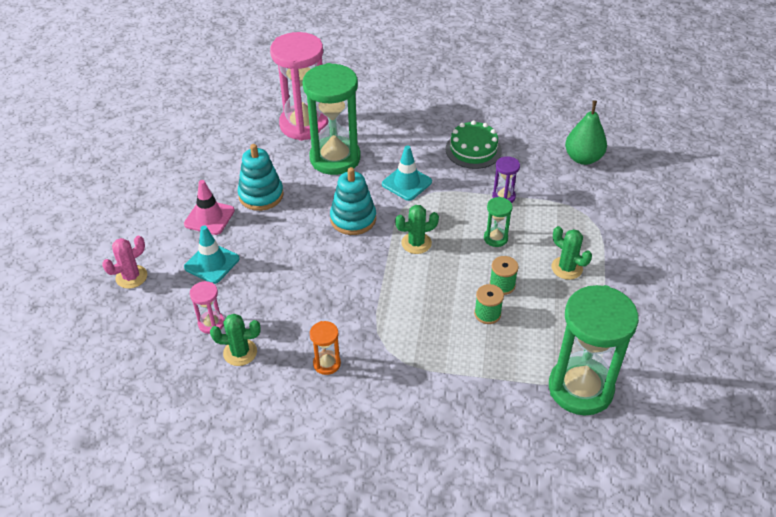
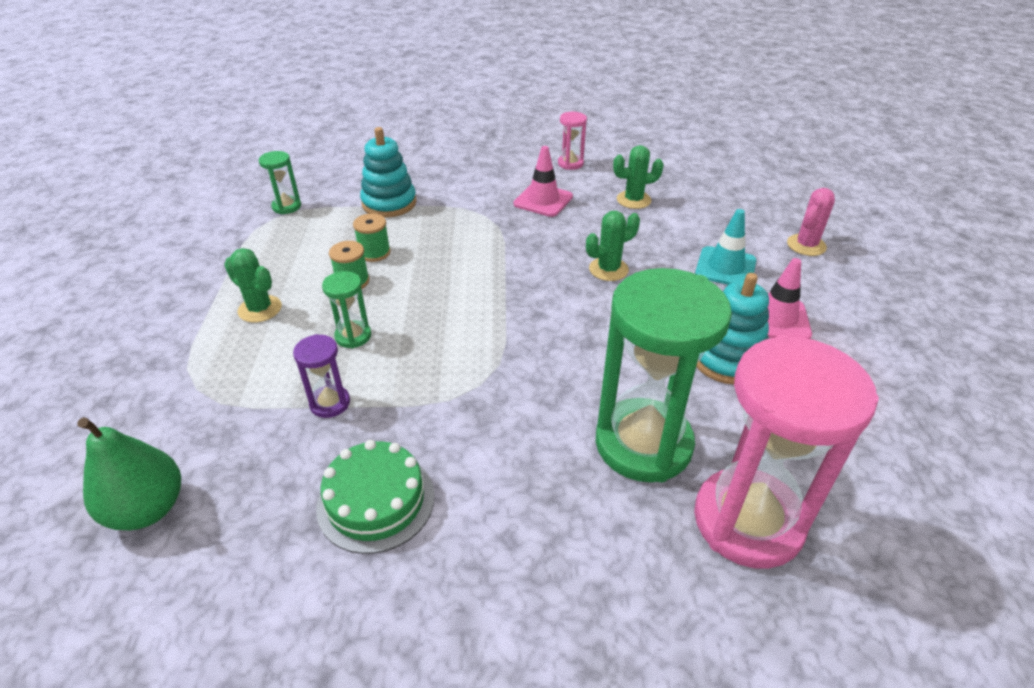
camera: 170 degrees right, 5 degrees down
pink hourglass [190,281,224,334] -> pink hourglass moved to [558,112,587,170]
orange hourglass [310,321,341,375] -> pink traffic cone [514,146,573,217]
turquoise stacking toy [330,167,376,235] -> turquoise stacking toy moved to [360,127,417,217]
turquoise traffic cone [382,145,432,201] -> none
green cactus [395,205,439,254] -> green cactus moved to [586,211,640,281]
green hourglass [549,285,639,415] -> green hourglass [259,151,301,214], size x0.44

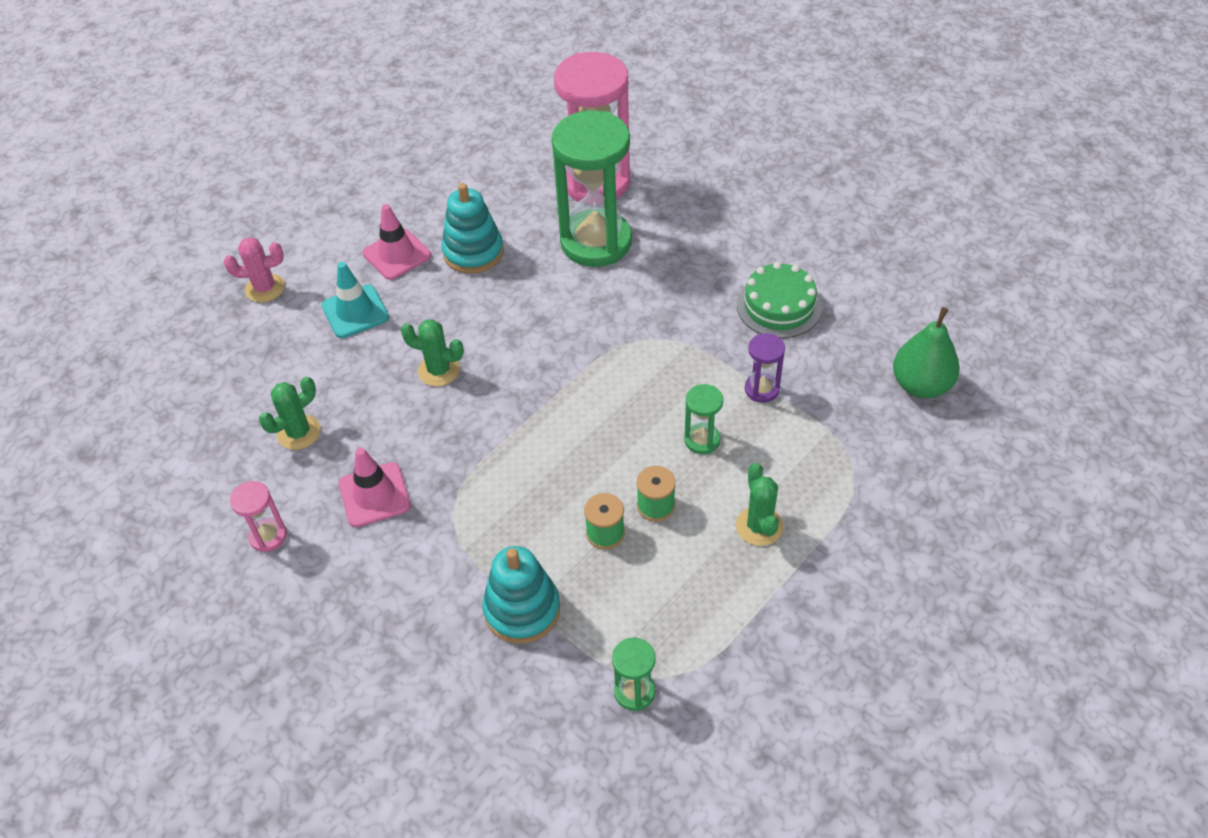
camera: 135 degrees left, 10 degrees up
green cactus [613,145,664,209] -> green cactus turned 75 degrees counterclockwise [259,377,321,450]

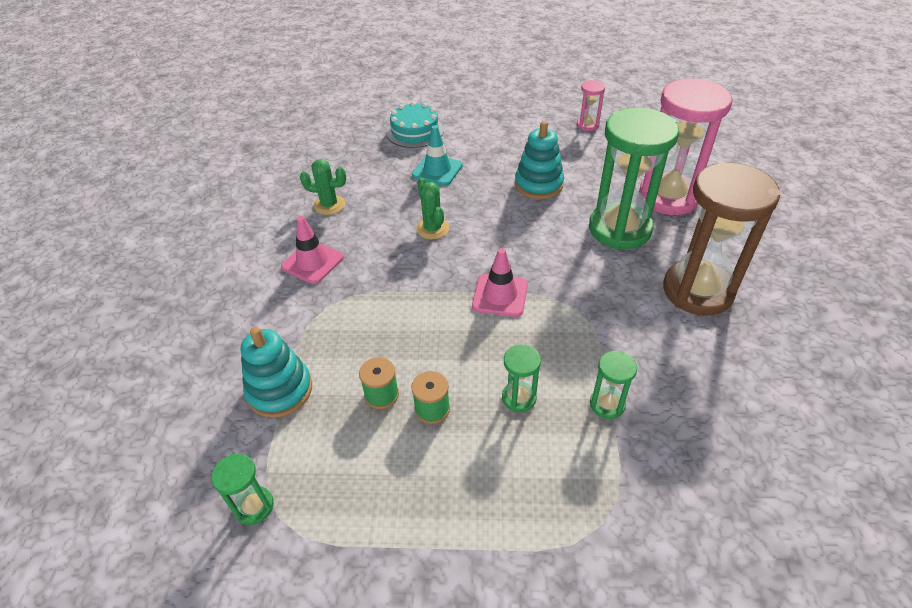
camera: 50 degrees right, 5 degrees down
pink cactus [224,237,285,303] -> turquoise cake [387,102,444,148]
pink hourglass [230,481,287,552] -> pink hourglass moved to [577,80,605,131]
pink traffic cone [363,204,431,280] -> pink traffic cone moved to [472,248,528,317]
green cactus [736,463,783,546] -> none
green cake [737,262,822,338] -> none
purple hourglass [745,333,785,403] -> green hourglass [590,351,637,419]
green pear [893,307,960,398] -> none
none -> brown hourglass [663,162,781,316]

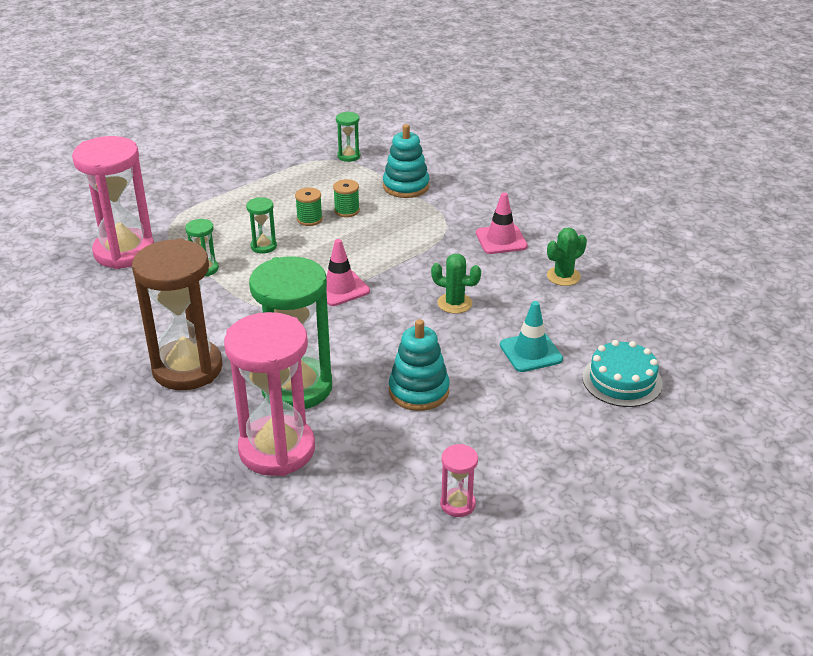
camera: 135 degrees right, 10 degrees down
none -> pink hourglass [72,136,154,269]

